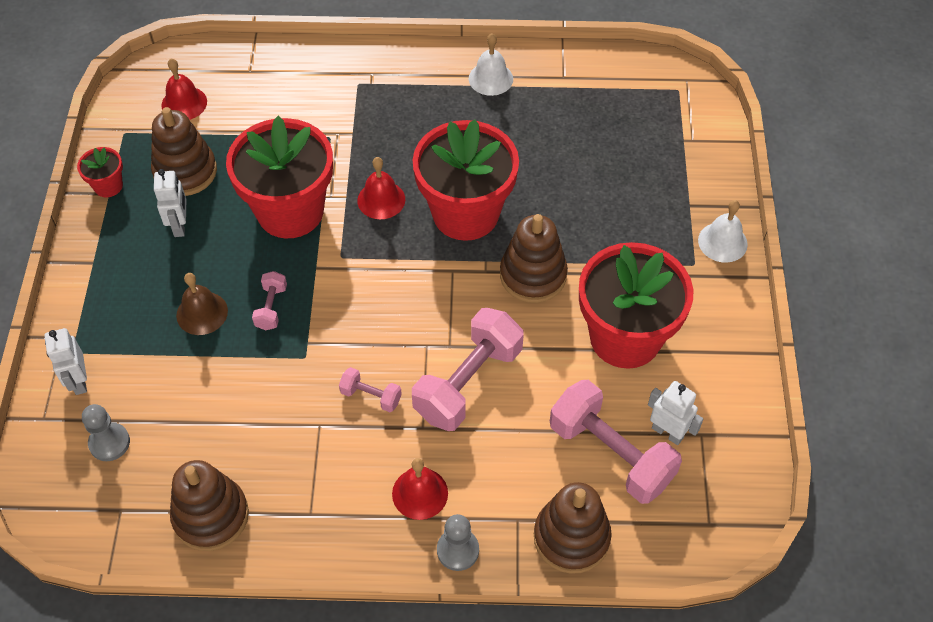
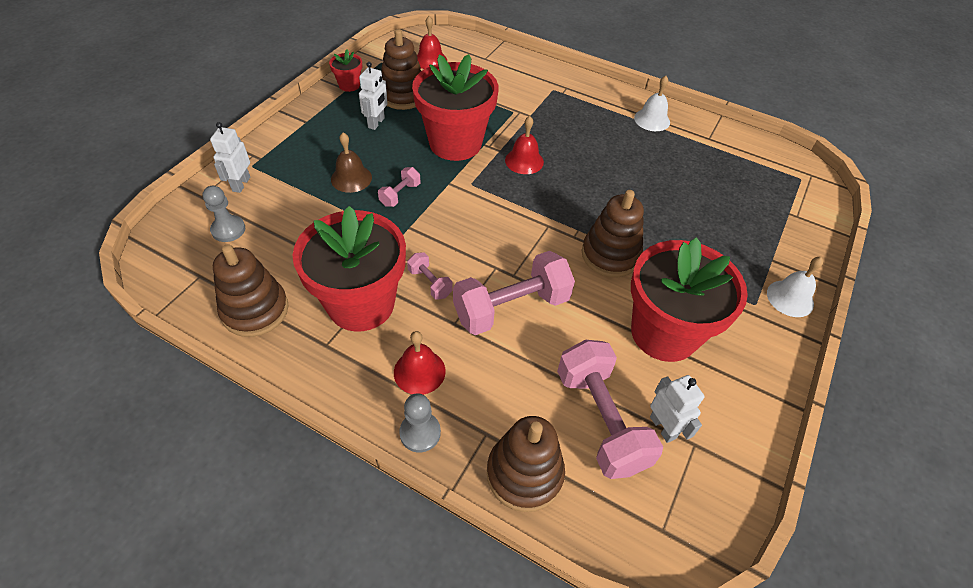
camera: 25 degrees right, 5 degrees down
red flower pot [413,119,519,241] -> red flower pot moved to [292,206,406,331]

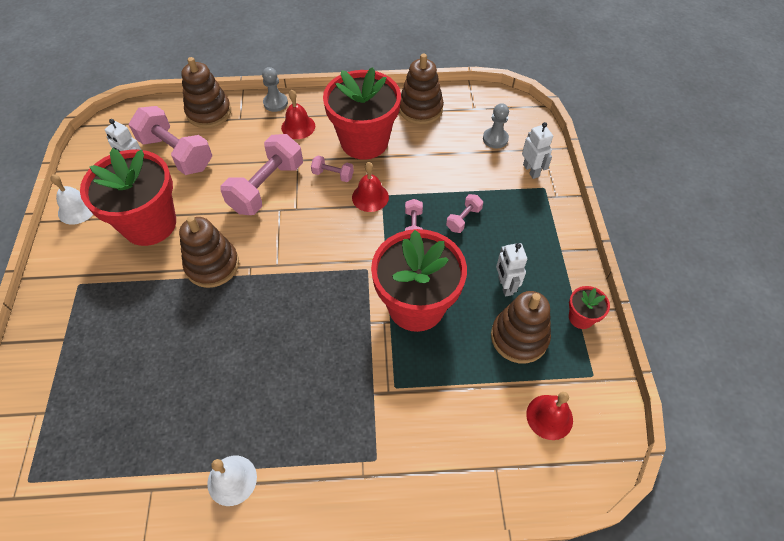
camera: 150 degrees right, 5 degrees up
brown bell [331,133,372,193] -> pink dumbbell [446,194,483,233]
red bell [505,116,544,174] -> red bell moved to [352,162,389,212]
white bell [767,257,823,317] -> white bell moved to [50,175,93,225]

